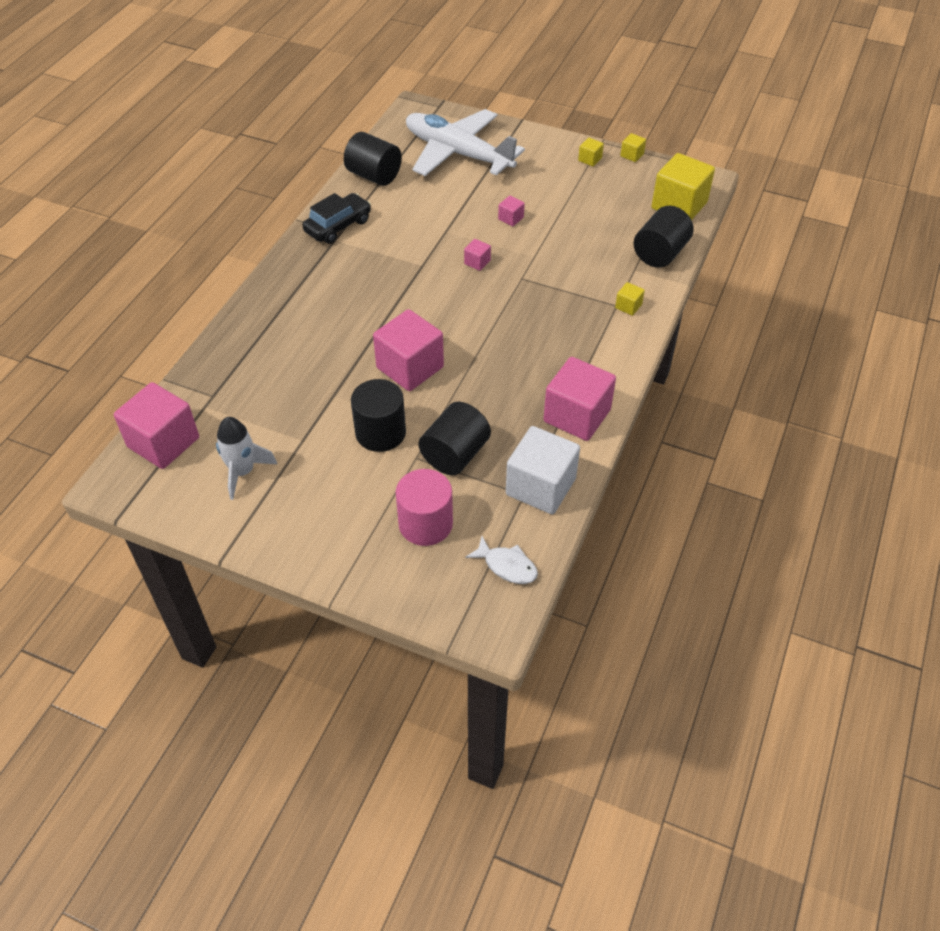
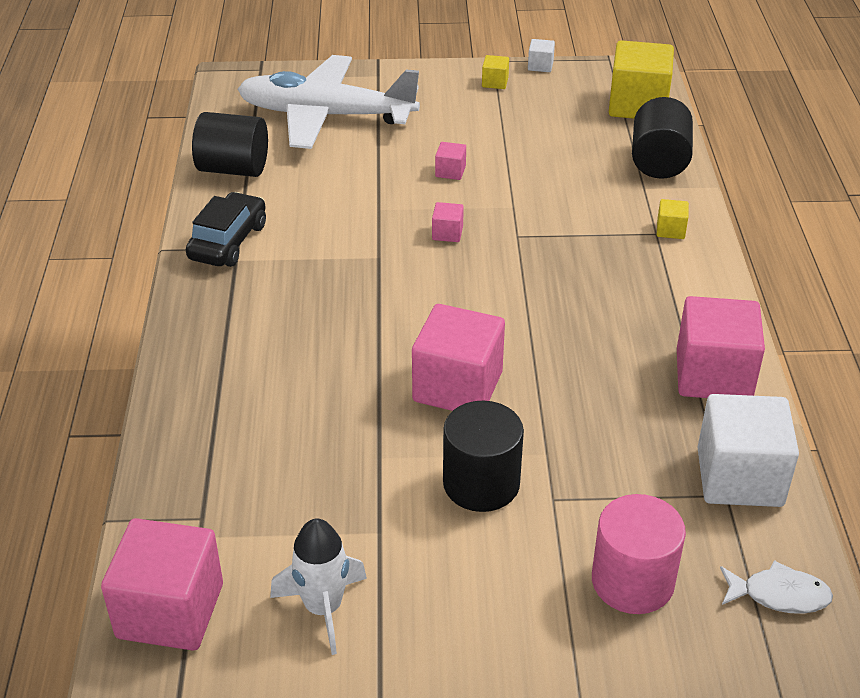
camera: 25 degrees left, 10 degrees down
black cylinder [418,402,491,475] -> none
yellow cube [620,133,646,162] -> white cube [528,39,555,72]

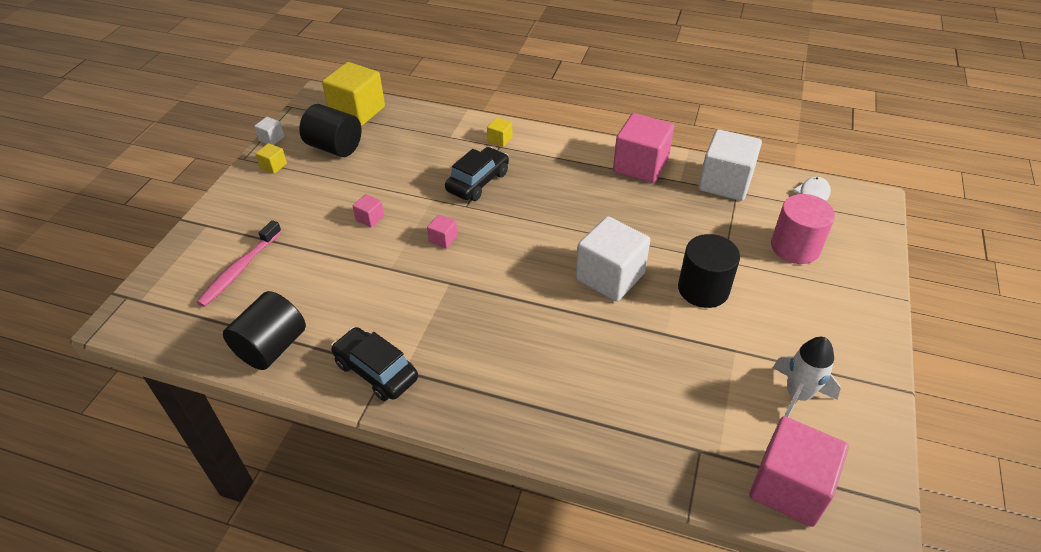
camera: 70 degrees left, 5 degrees up
white plane [238,55,420,149] -> pink toothbrush [197,220,282,307]
pink cube [412,304,505,411] -> white cube [575,216,650,302]
black cylinder [632,97,693,179] -> black cylinder moved to [299,104,362,157]
none -> black car [445,147,509,201]

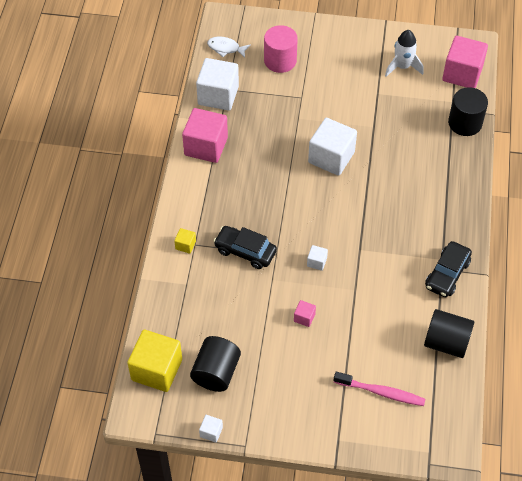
camera: 100 degrees left, 10 degrees up
yellow cube [255,143,287,174] -> none
pink cube [427,215,458,249] -> white cube [307,245,328,271]
black cylinder [678,234,740,308] -> black cylinder moved to [448,87,488,136]

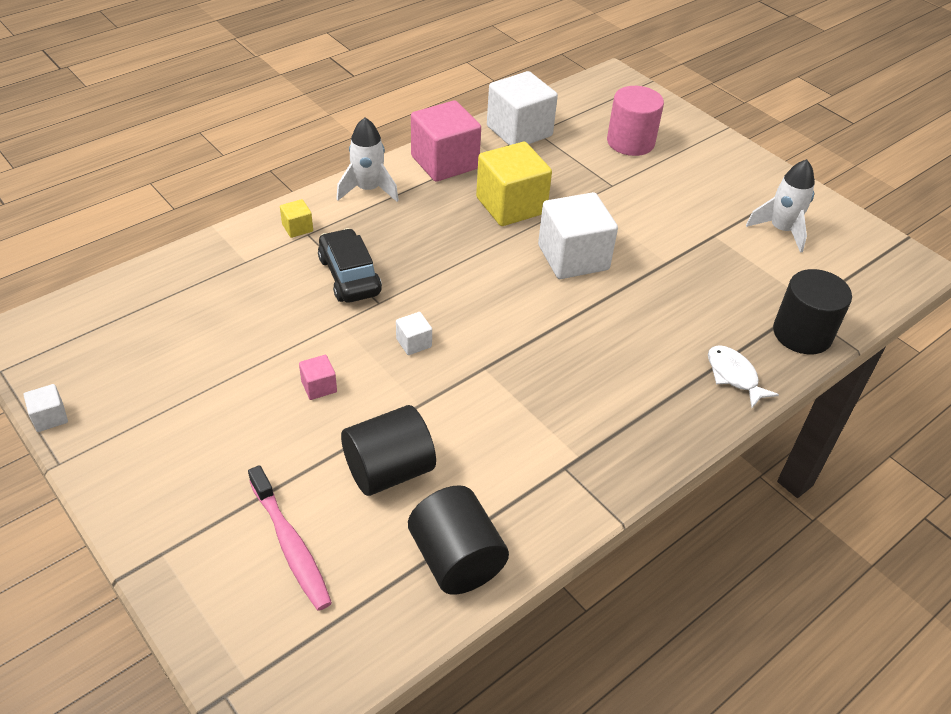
camera: 40 degrees right, 10 degrees down
yellow cube [127,330,182,392] -> yellow cube moved to [476,142,552,226]
black cylinder [190,336,241,392] -> black cylinder moved to [341,405,436,496]
white fish [207,37,251,58] -> white fish moved to [708,345,779,408]
black car [425,241,472,297] -> none
pink cube [442,36,488,88] -> none
none -> white rocket [336,117,399,202]

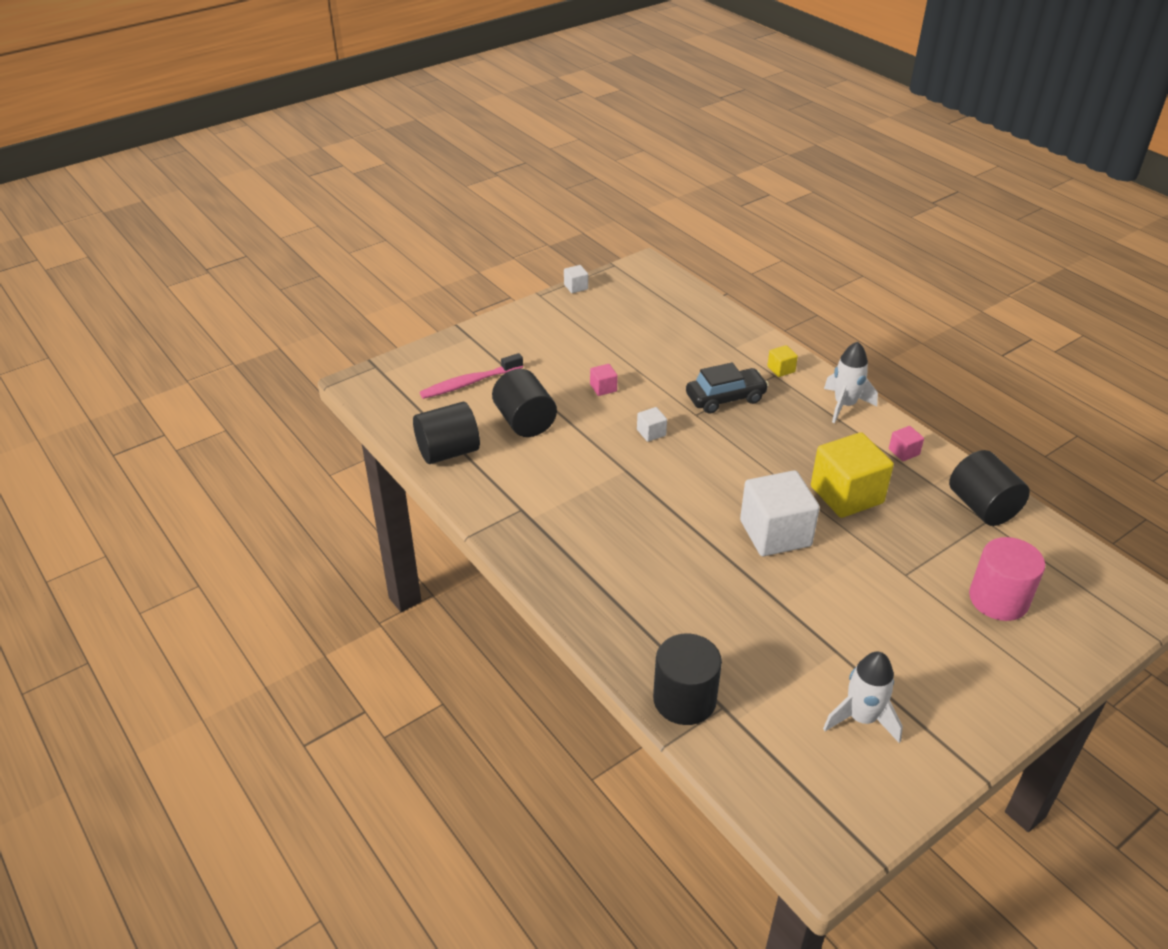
camera: 95 degrees right, 5 degrees down
pink cube [411,100,481,182] -> pink cube [889,426,924,461], size x0.44
white cube [487,71,558,145] -> black cylinder [949,450,1030,526]
white fish [708,345,779,408] -> none

